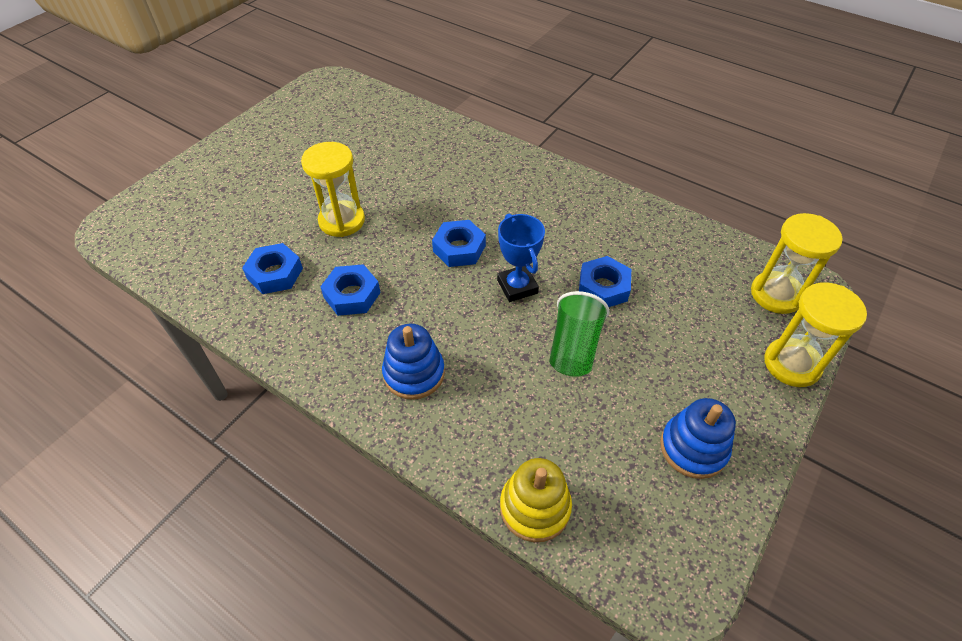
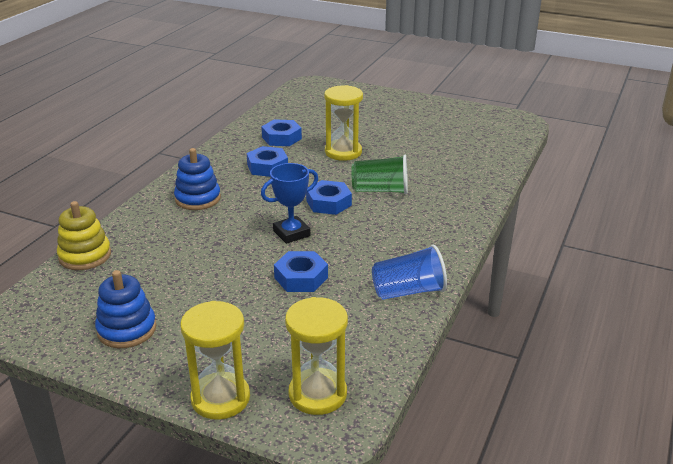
camera: 80 degrees right, 20 degrees down
green cup [549,291,609,377] -> green cup moved to [351,155,408,195]
none -> blue cup [372,245,447,300]

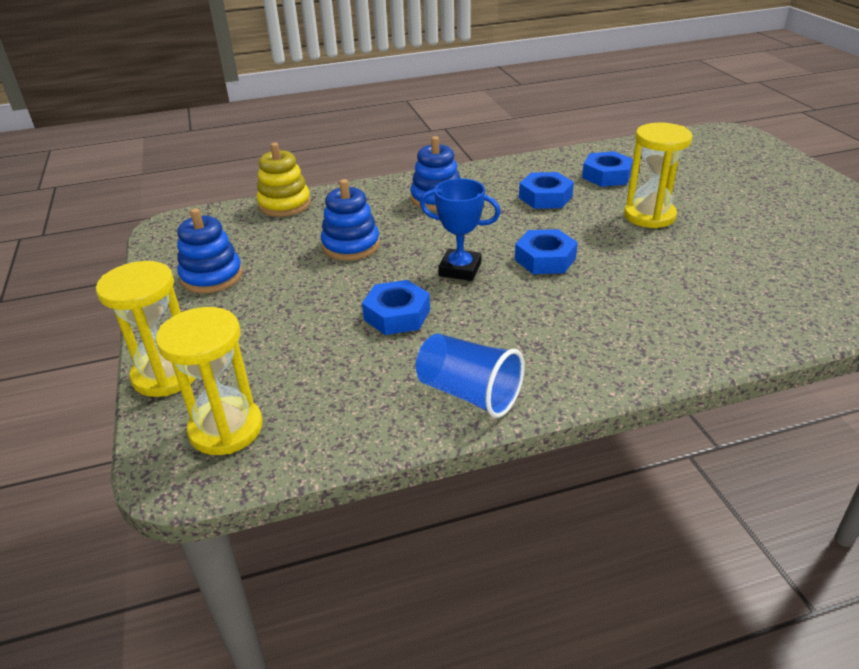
camera: 50 degrees right, 5 degrees up
green cup [351,155,408,195] -> none
none -> blue stacking toy [321,179,380,260]

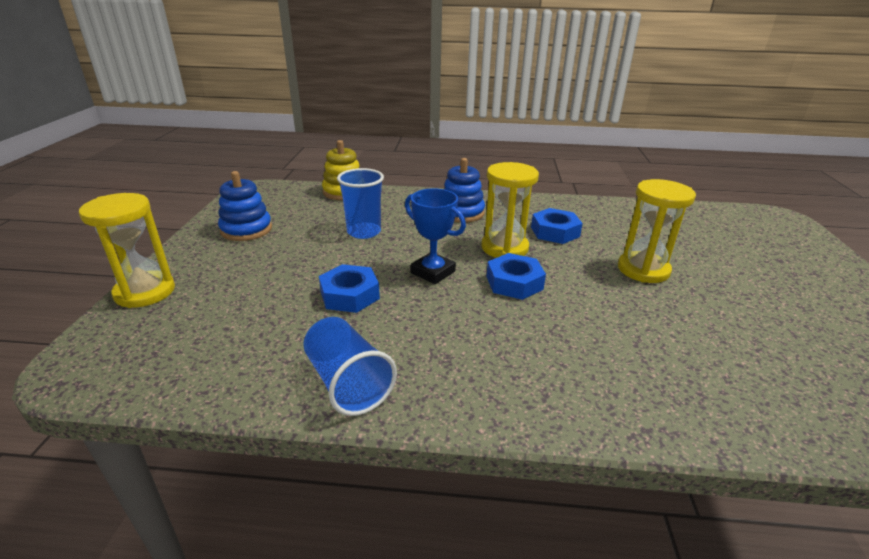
camera: 20 degrees right, 5 degrees down
yellow hourglass [156,307,263,455] -> yellow hourglass moved to [481,162,539,258]
blue stacking toy [321,179,380,260] -> blue cup [337,168,384,239]
blue nut [582,151,633,187] -> none

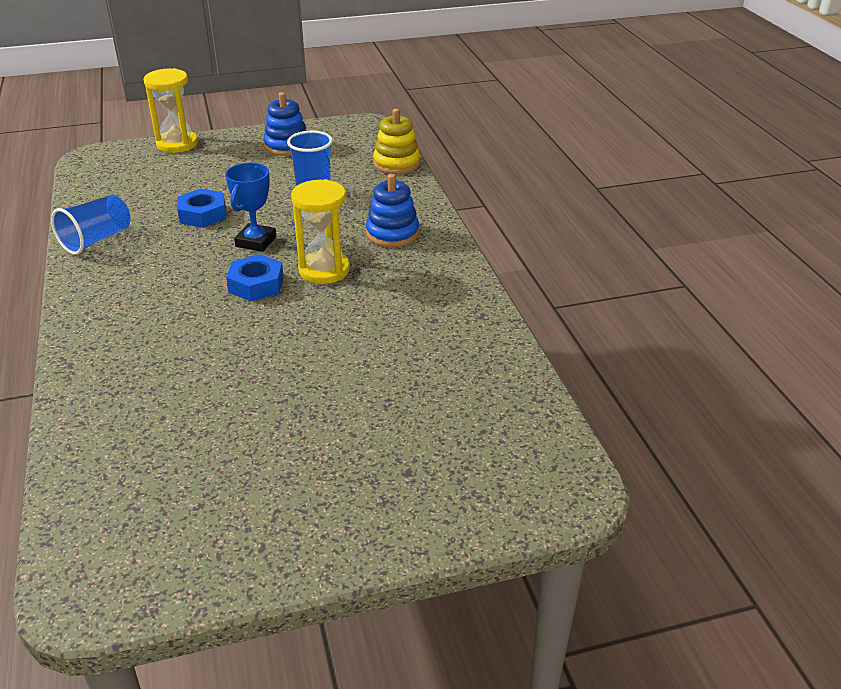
camera: 70 degrees right, 5 degrees up
blue nut [531,208,583,244] -> none
yellow hourglass [618,179,696,283] -> none

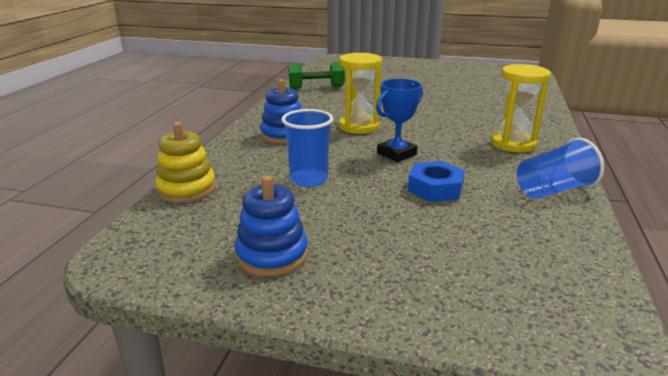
camera: 150 degrees left, 10 degrees down
yellow hourglass [143,68,198,153] -> yellow hourglass moved to [491,64,551,152]
blue nut [226,254,284,301] -> none
none -> green dumbbell [288,61,345,89]

